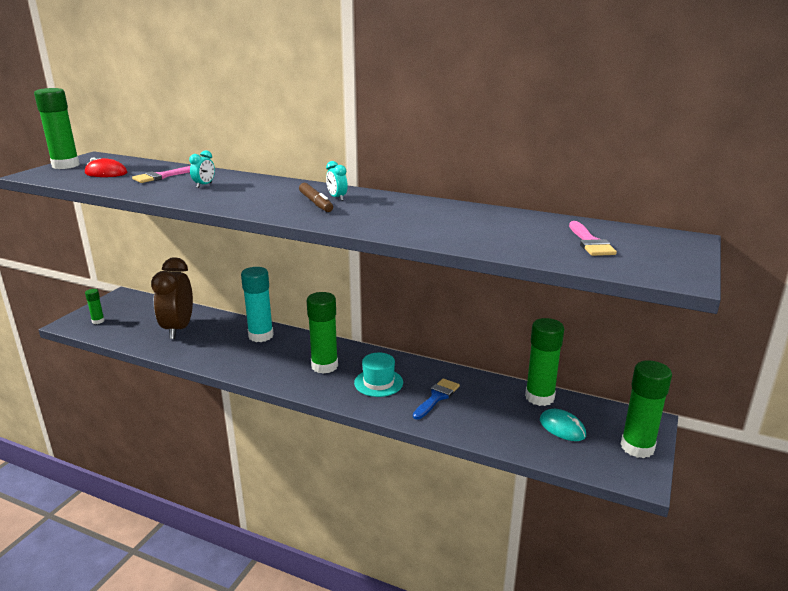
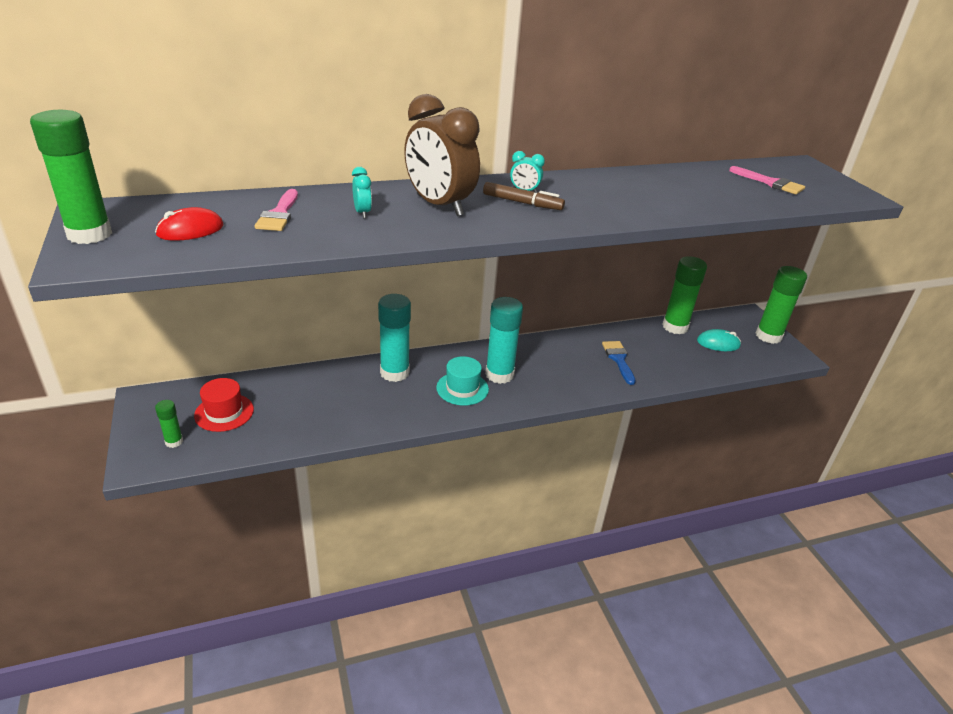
camera: 45 degrees left, 10 degrees up
brown clock [151,257,193,339] -> brown clock moved to [404,94,480,216]
green glue stick [307,292,338,374] -> turquoise glue stick [485,297,523,384]
turquoise hat [354,353,403,397] -> turquoise hat moved to [436,356,489,406]
none -> red hat [194,378,254,432]

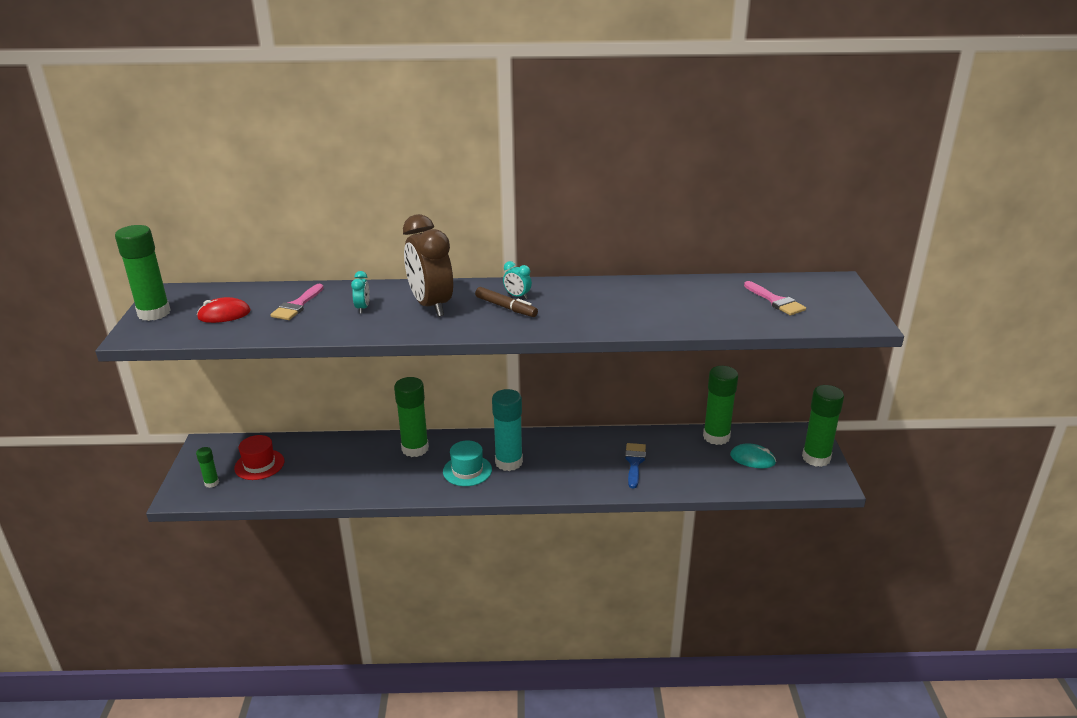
camera: 20 degrees right, 5 degrees down
turquoise glue stick [378,294,411,382] -> green glue stick [394,377,429,457]

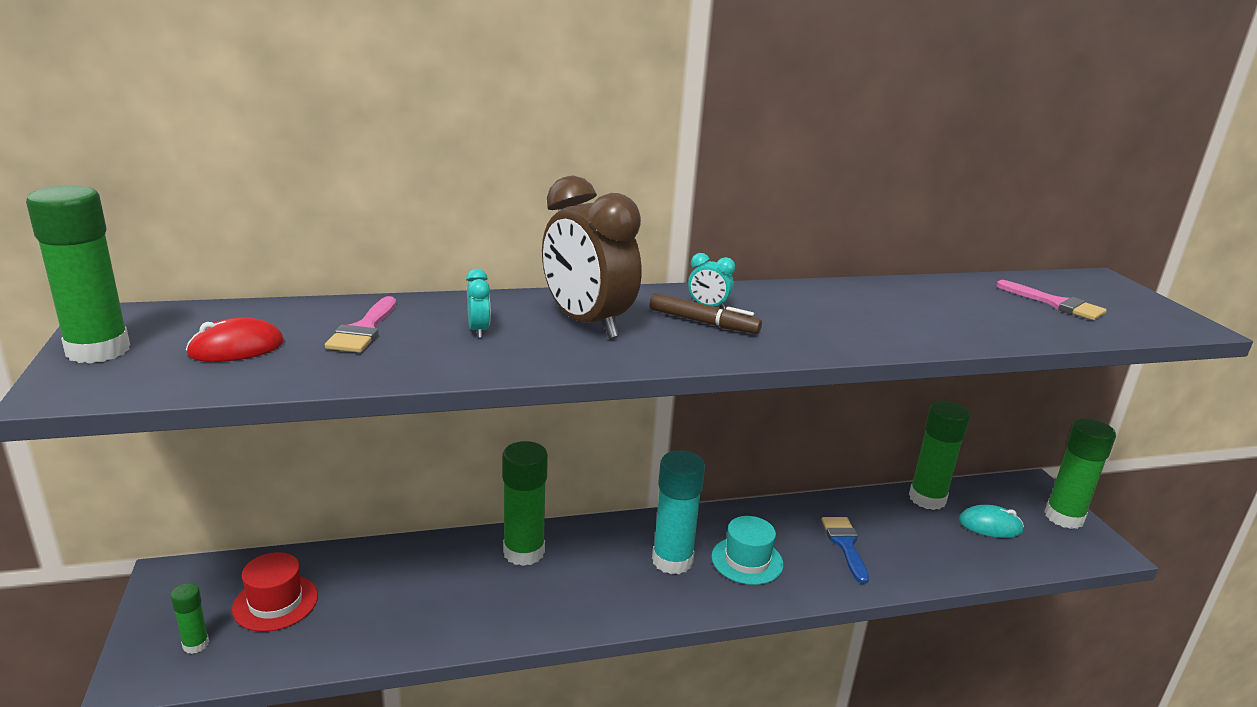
camera: 15 degrees left, 5 degrees down
turquoise hat [443,441,492,486] -> turquoise hat moved to [712,516,783,585]

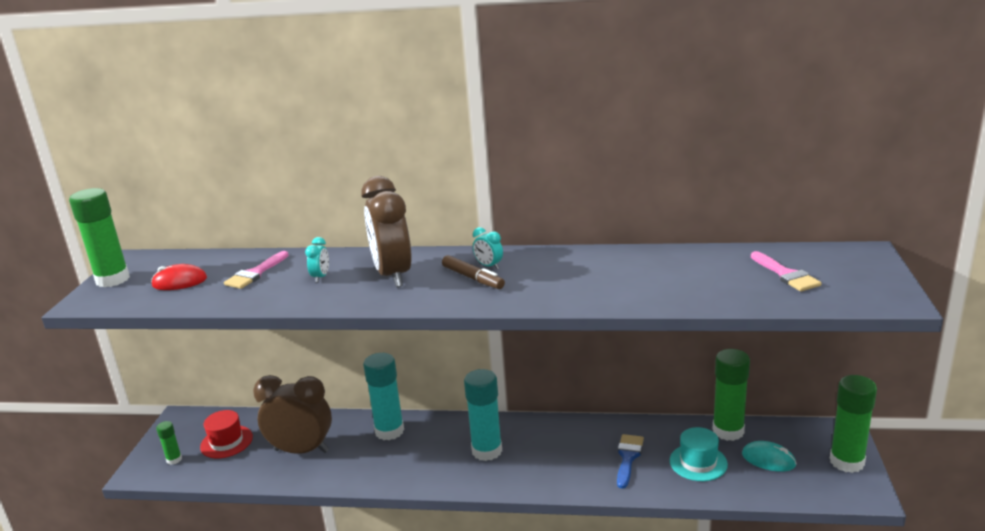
camera: 25 degrees right, 0 degrees up
green glue stick [502,441,548,566] -> turquoise glue stick [363,353,404,440]
turquoise hat [712,516,783,585] -> turquoise hat moved to [670,427,728,481]
none -> brown clock [253,375,332,454]

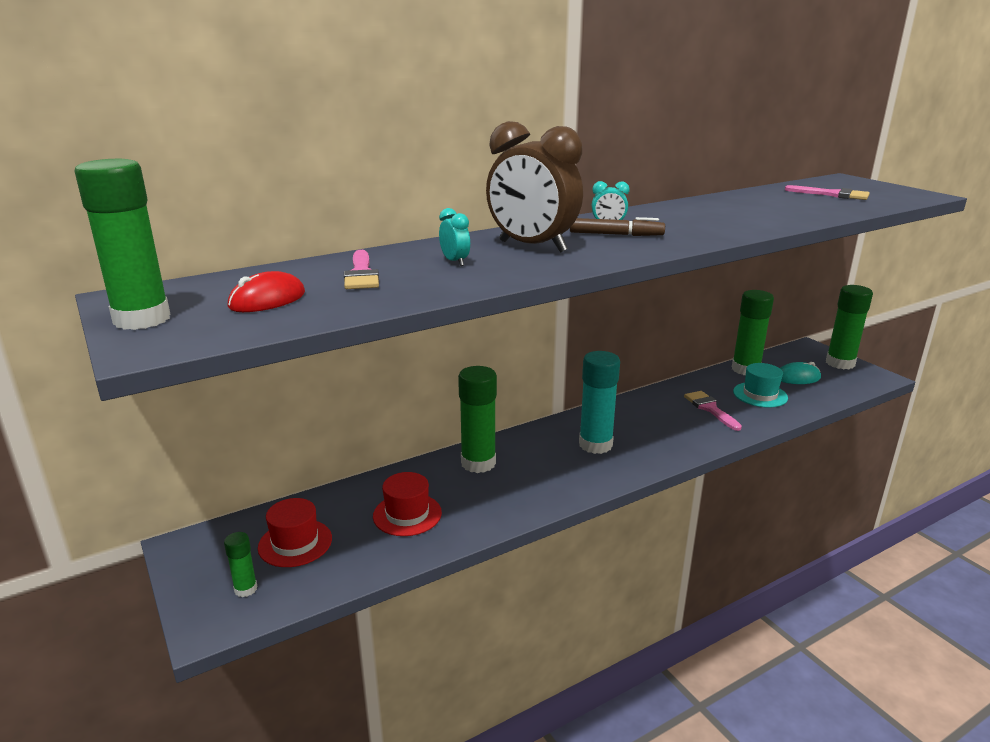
camera: 40 degrees left, 0 degrees up
brown clock [253,375,332,454] -> red hat [373,472,442,536]
turquoise glue stick [363,353,404,440] -> green glue stick [458,366,497,473]
blue brush [617,434,644,489] -> pink brush [684,391,742,431]

